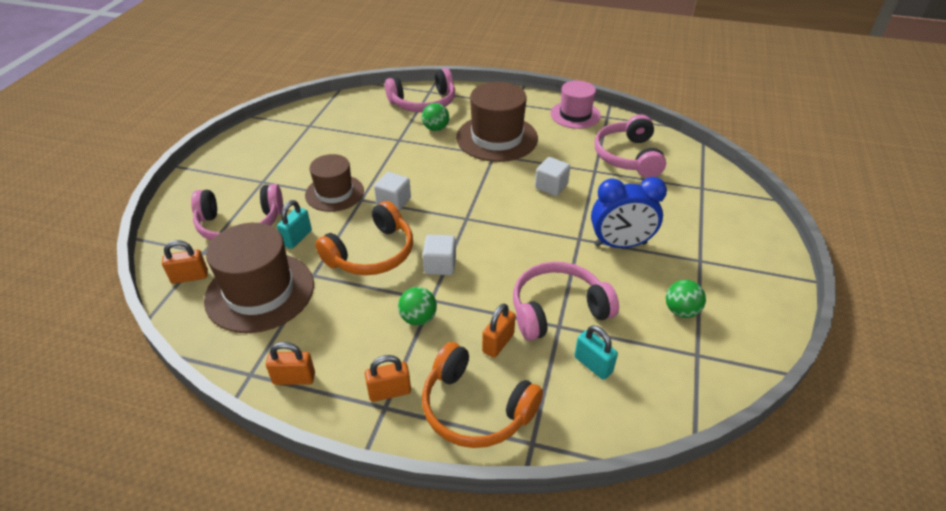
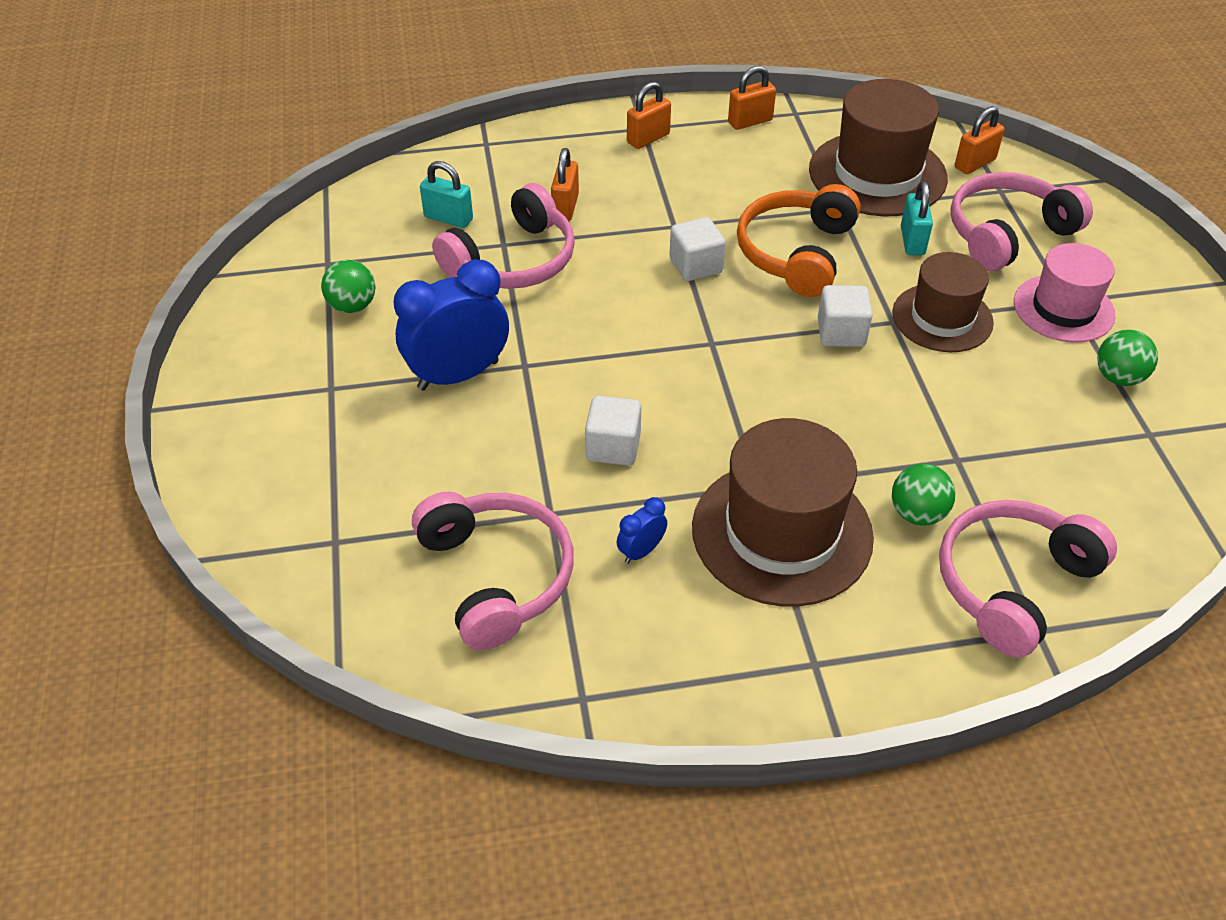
camera: 155 degrees right, 5 degrees up
green ball [398,287,437,326] -> green ball moved to [1097,330,1158,386]
orange headphones [422,342,543,448] -> none
pink hat [550,80,601,129] -> pink hat moved to [1014,243,1116,343]
none -> blue clock [617,497,667,564]

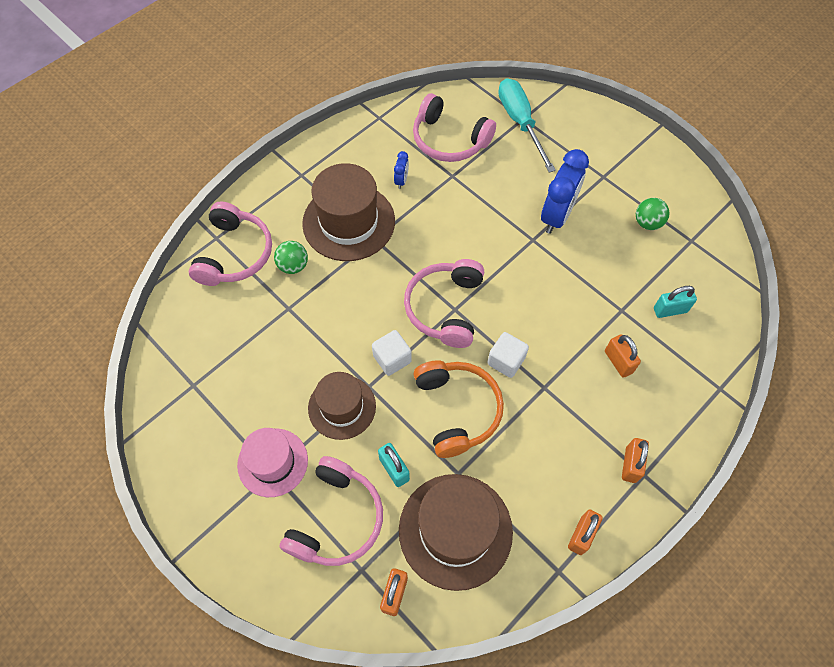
camera: 145 degrees right, 15 degrees up
pink headphones [432,183,575,289] -> pink headphones moved to [404,259,484,348]
white cube [585,396,641,466] -> none
green ball [1097,330,1158,386] -> none
none -> turquoise screwdriver [498,78,556,173]

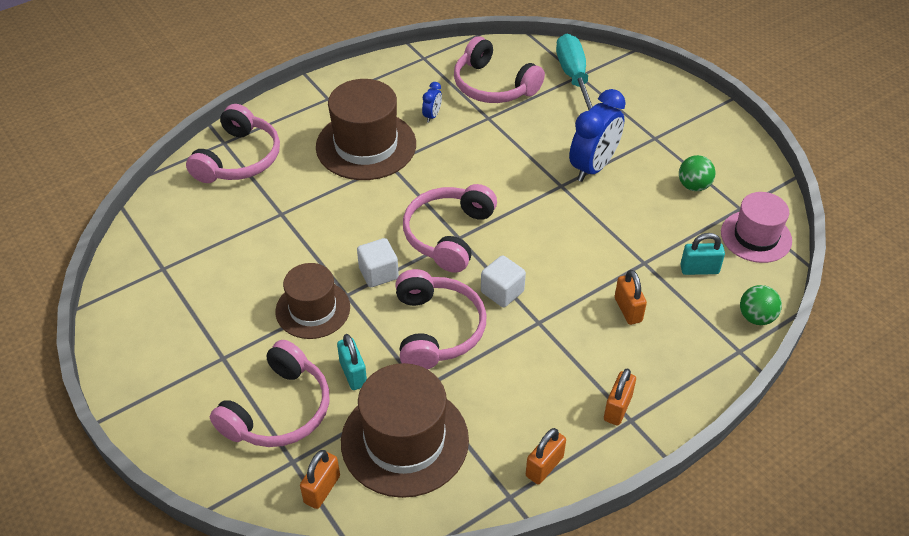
camera: 10 degrees right, 15 degrees down
pink hat [237,428,308,497] -> pink hat moved to [721,192,792,263]
green ball [274,241,308,274] -> green ball moved to [740,285,782,325]
orange headphones [413,360,504,458] -> pink headphones [395,269,487,369]

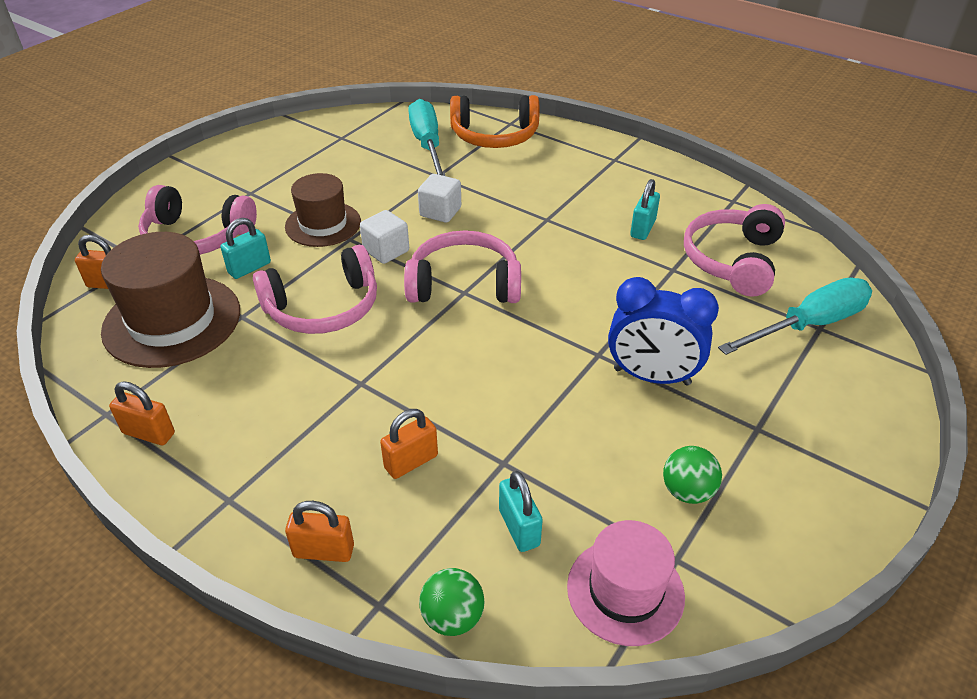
camera: 70 degrees right, 5 degrees down
pink headphones [186,104,280,183] -> orange headphones [450,95,539,148]
brown hat [316,79,416,180] -> none
blue clock [422,82,442,123] -> turquoise padlock [630,179,660,240]
white cube [481,255,526,307] -> white cube moved to [418,174,461,223]
orange padlock [604,368,636,426] -> orange padlock moved to [285,501,354,562]
none -> turquoise screwdriver [408,99,445,176]

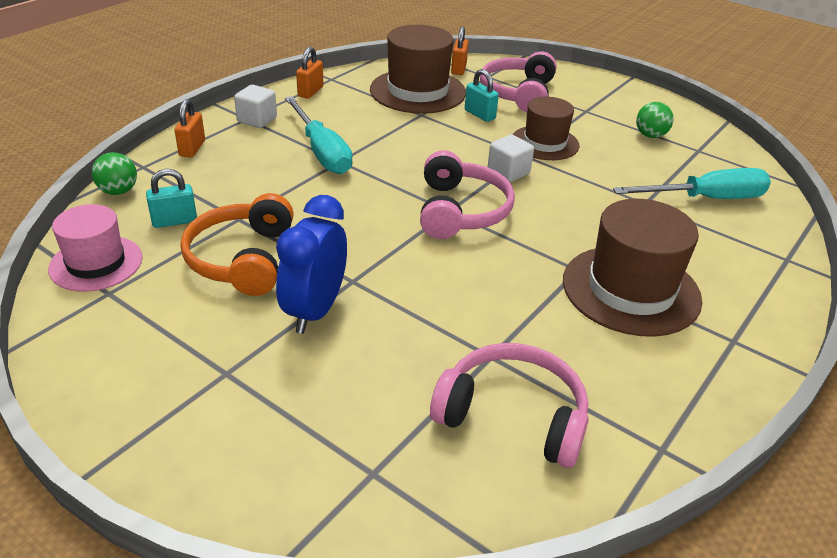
camera: 90 degrees right, 5 degrees down
pink headphones [253,245,377,334] -> none
orange padlock [380,409,438,479] -> none
white cube [418,174,461,223] -> white cube moved to [234,85,277,128]
orange headphones [450,95,539,148] -> orange headphones moved to [181,193,294,296]
turquoise padlock [630,179,660,240] -> none
green ball [663,446,722,504] -> green ball moved to [636,102,674,138]
turquoise screwdriver [718,278,872,355] -> turquoise screwdriver moved to [285,96,353,174]
none -> brown hat [563,199,702,337]

